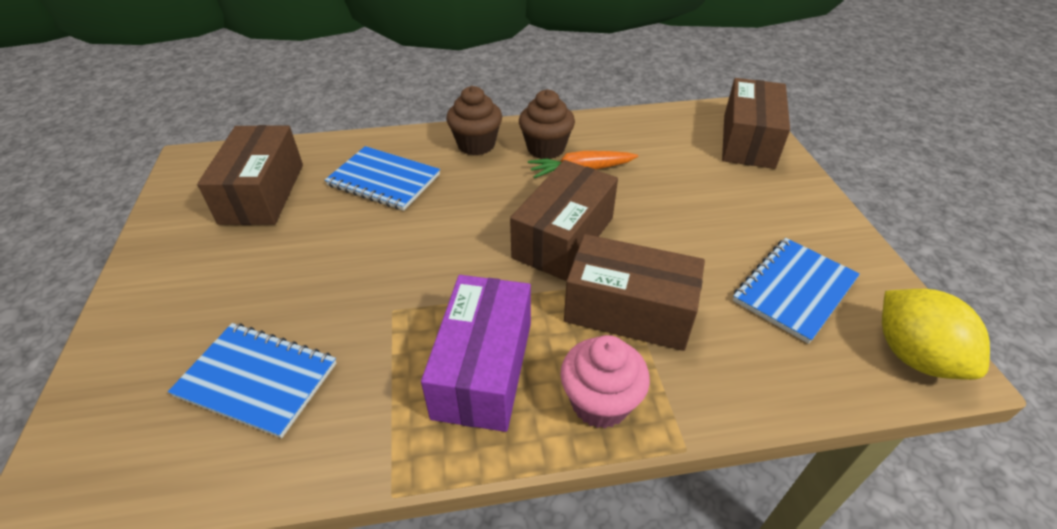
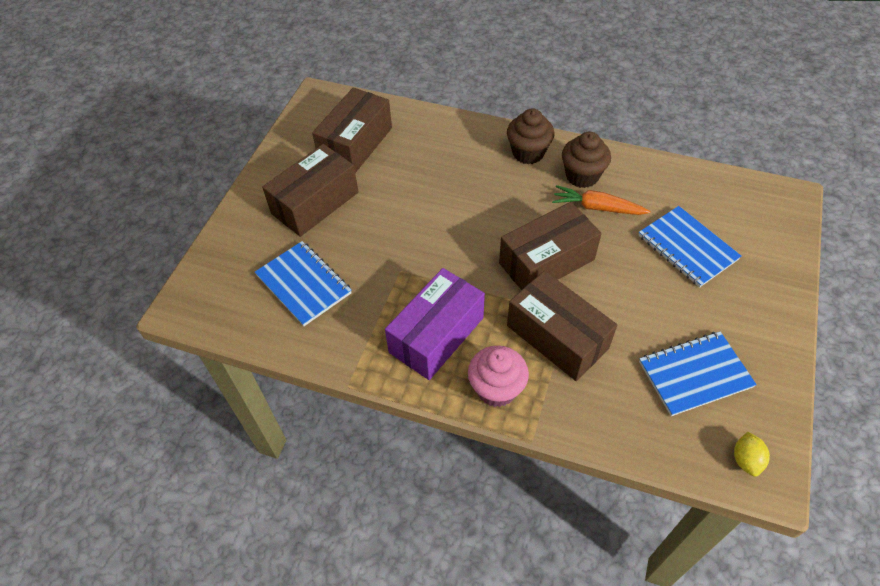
camera: 30 degrees right, 10 degrees up
blue notebook [325,146,440,211] -> blue notebook moved to [639,206,741,287]
brown box [722,78,790,169] -> brown box moved to [262,144,358,237]
yellow lemon [882,289,990,380] -> yellow lemon [734,432,770,477], size x0.52

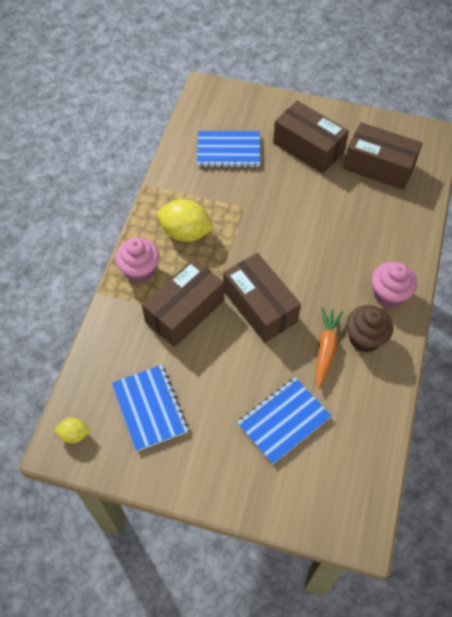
camera: 85 degrees right, 5 degrees up
blue notebook [255,241,352,326] -> blue notebook turned 45 degrees clockwise [197,131,260,168]
purple box [385,268,485,380] -> yellow lemon [157,199,214,242]
brown cupcake [507,108,554,164] -> pink cupcake [372,262,417,308]

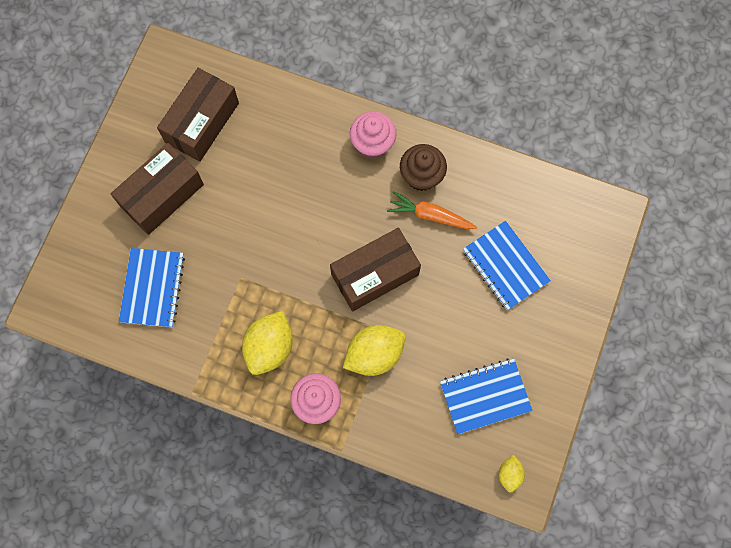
camera: 85 degrees left, 15 degrees up
brown box [142,258,224,347] -> yellow lemon [343,325,406,376]

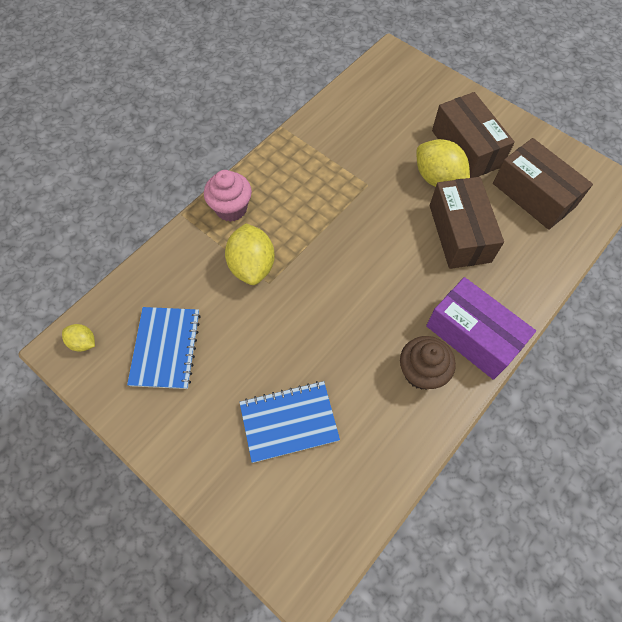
camera: 110 degrees right, 10 degrees down
blue notebook [119,248,185,327] -> none
yellow lemon [242,311,293,375] -> yellow lemon moved to [417,139,470,187]
brown box [330,228,421,311] -> brown box moved to [430,177,504,269]
pink cupcake [350,111,397,158] -> purple box [426,277,536,380]
orange carrot [387,191,477,229] -> none

